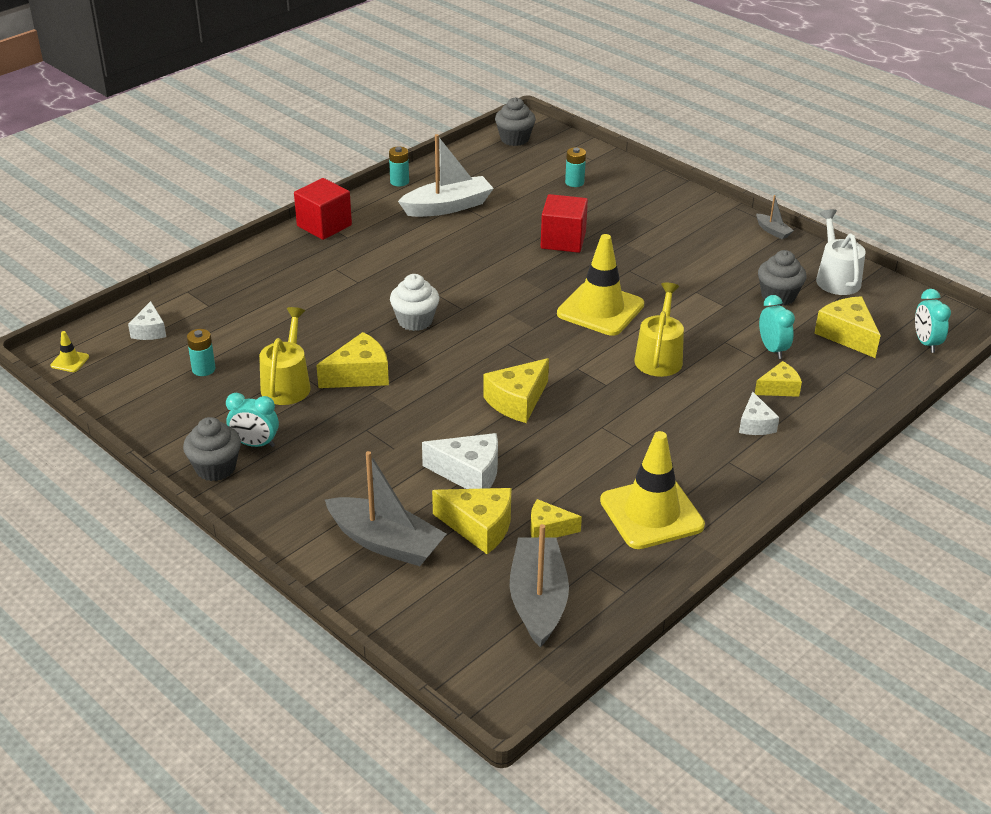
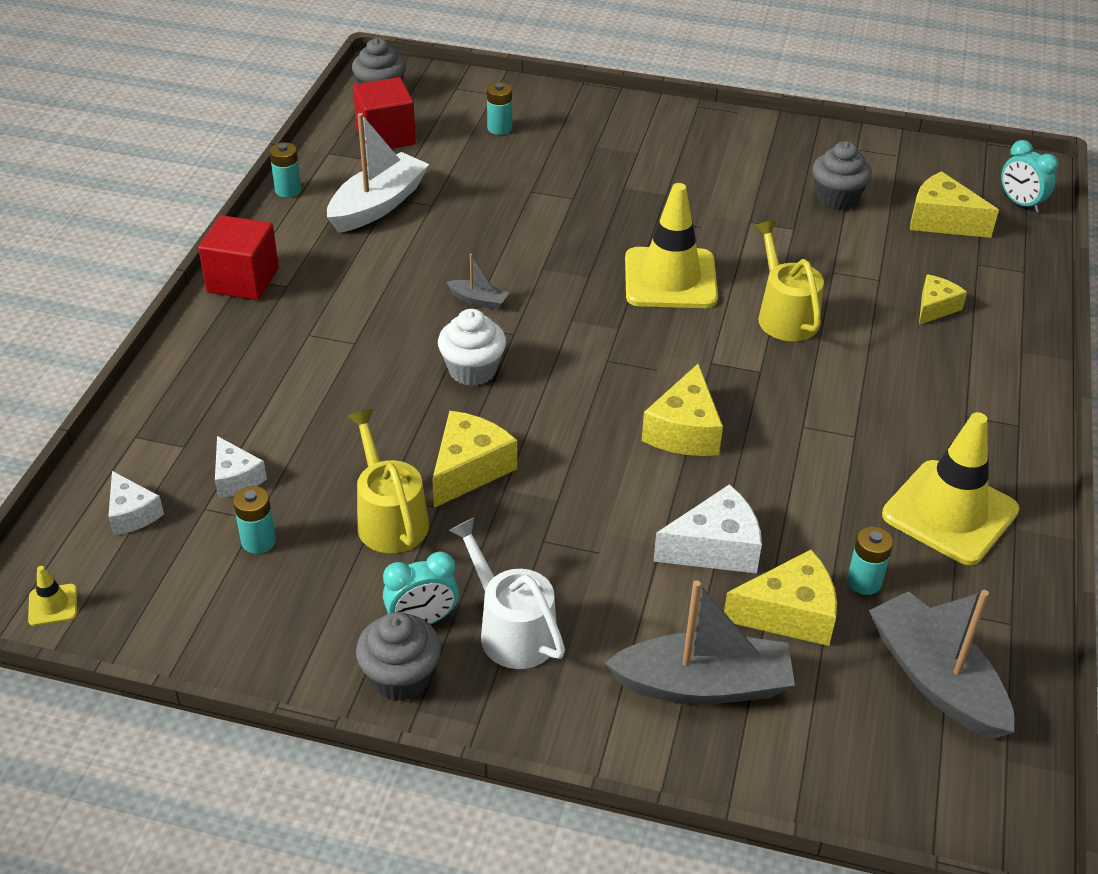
camera: 30 degrees left, 5 degrees up
yellow cheese [530,499,582,538] -> turquoise battery [847,526,893,595]
red cube [541,194,588,253] -> red cube moved to [353,77,416,149]
white cheese [739,392,779,435] -> white cheese moved to [215,436,267,498]
grey boat [756,195,794,239] -> grey boat moved to [447,253,509,310]
turquoise clock [759,295,795,359] -> none
white watering can [816,209,865,295] -> white watering can moved to [448,518,565,669]

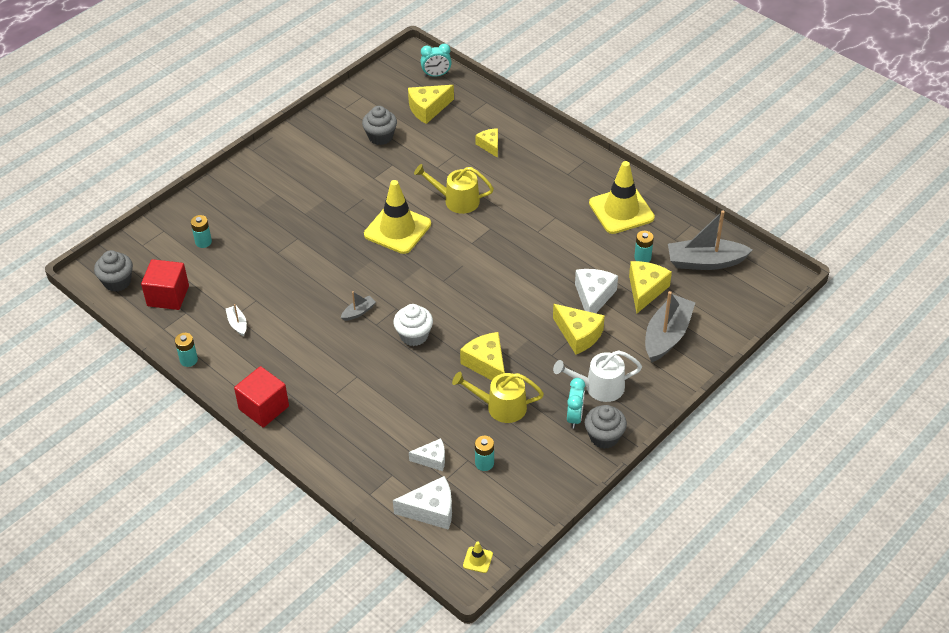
camera: 60 degrees left, 5 degrees up
white cheese [108,471,164,535] -> white cheese [393,476,452,530], size x1.57
white boat [327,113,429,233] -> white boat [226,304,247,336], size x0.46
yellow cheese [642,364,723,456] -> yellow cheese moved to [553,304,605,355]

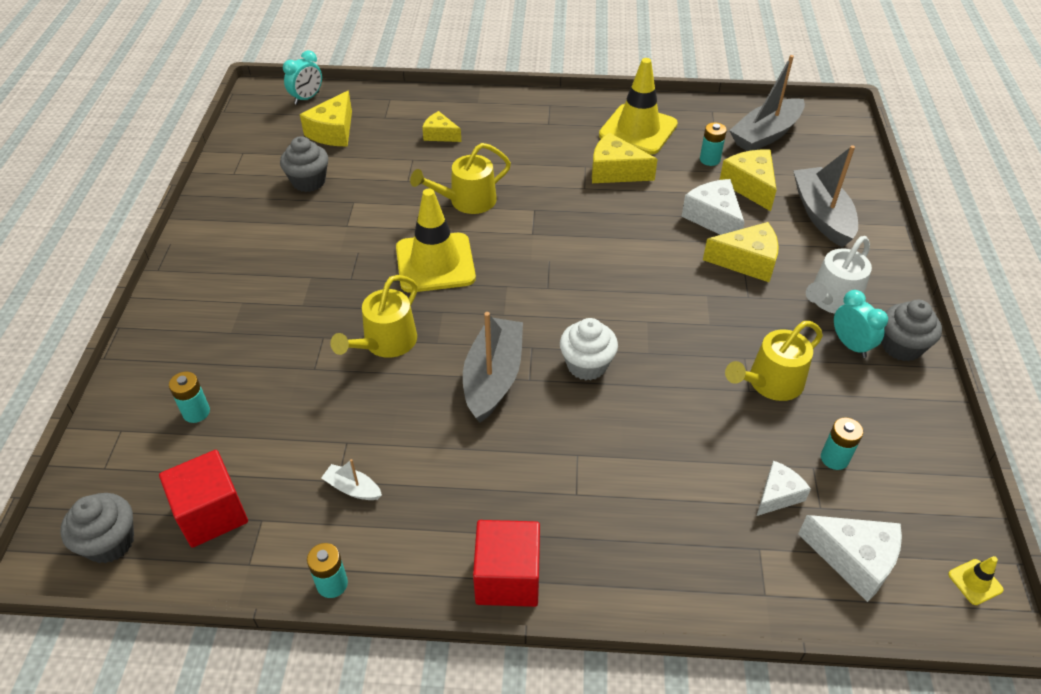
camera: 40 degrees left, 0 degrees up
grey boat [341,291,376,321] -> grey boat [463,312,523,423], size x2.17
white cheese [393,476,452,530] -> white cheese turned 75 degrees clockwise [798,515,902,602]
yellow cheese [460,332,505,380] -> yellow cheese moved to [592,133,658,183]
none -> yellow watering can [330,275,418,358]

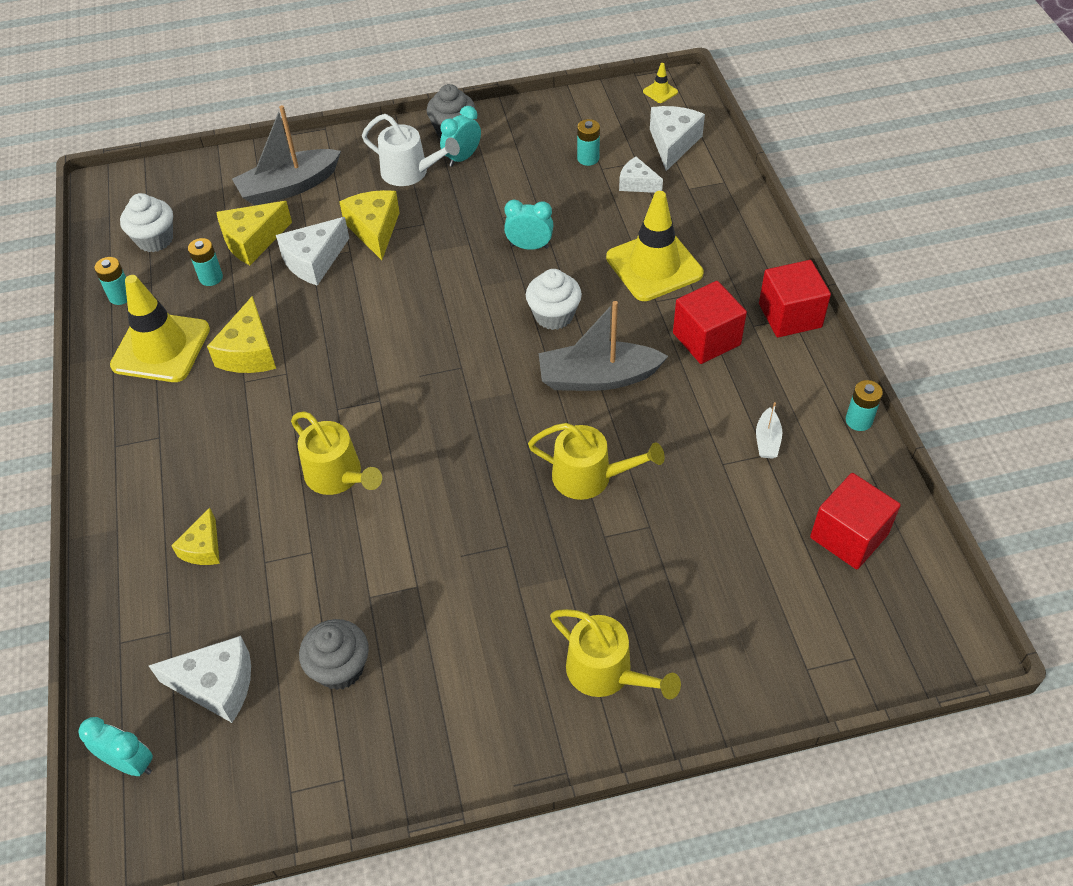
camera: 105 degrees left, 5 degrees up
grey cupcake [61,493,134,563] -> none
turquoise battery [169,372,210,423] -> turquoise battery moved to [94,257,127,305]
yellow cheese [300,91,352,146] -> white cheese [149,636,251,723]
yellow traffic cone [396,188,476,293] -> yellow traffic cone moved to [606,191,704,301]
yellow watering can [725,321,823,401] -> yellow watering can moved to [550,609,681,699]
grey boat [729,55,805,151] -> white cupcake [120,193,173,252]
none -> turquoise clock [504,200,553,250]
none -> red cube [673,281,747,364]

